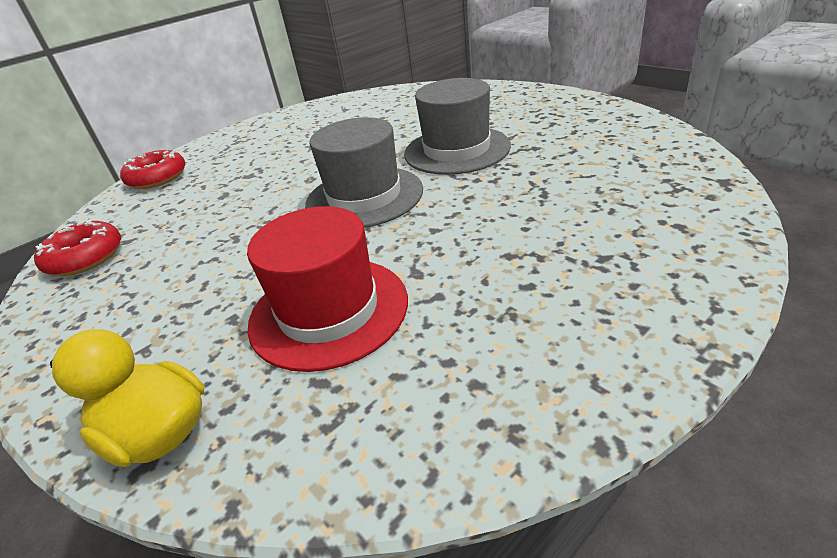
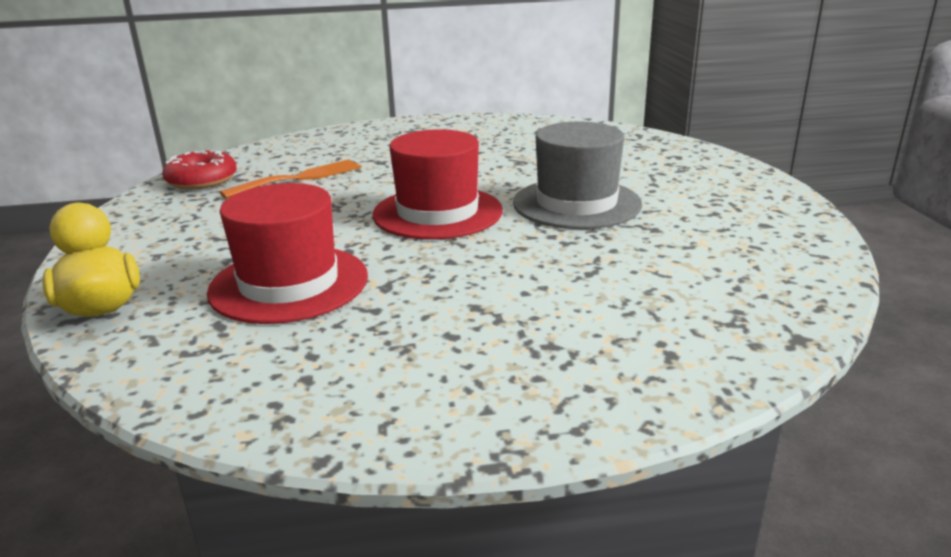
camera: 30 degrees right, 10 degrees down
red donut [120,150,185,189] -> none
grey hat [305,117,423,228] -> red hat [373,129,503,240]
none -> orange fork [220,159,362,198]

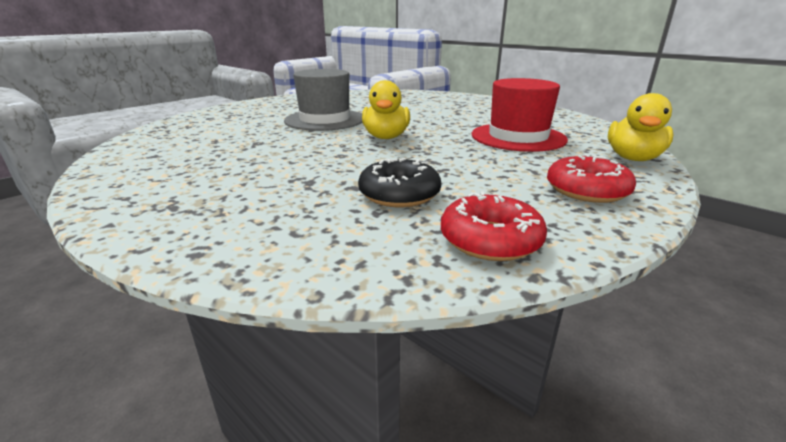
camera: 130 degrees left, 0 degrees up
orange fork [220,159,362,198] -> black donut [358,158,441,207]
red hat [373,129,503,240] -> yellow duck [362,80,410,139]
none -> red donut [547,154,636,203]

